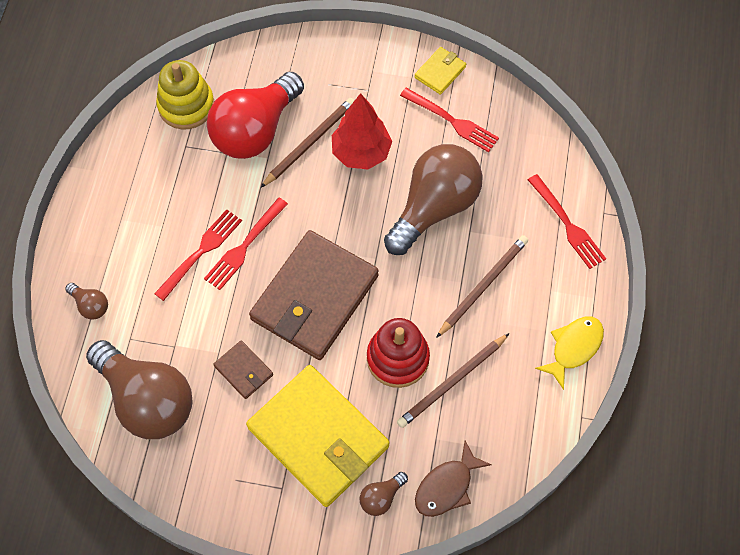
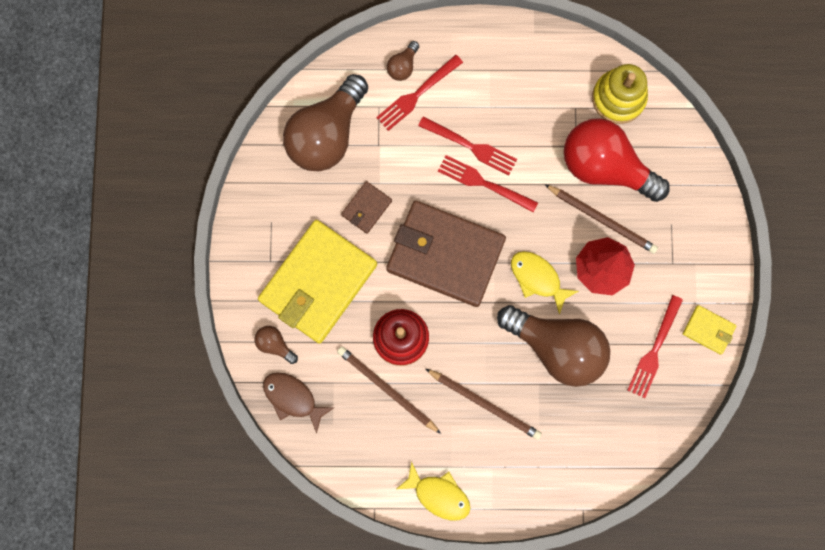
camera: 80 degrees right, 15 degrees up
red fork [528,174,606,269] -> red fork moved to [376,55,463,131]
none -> yellow fish [511,251,579,314]

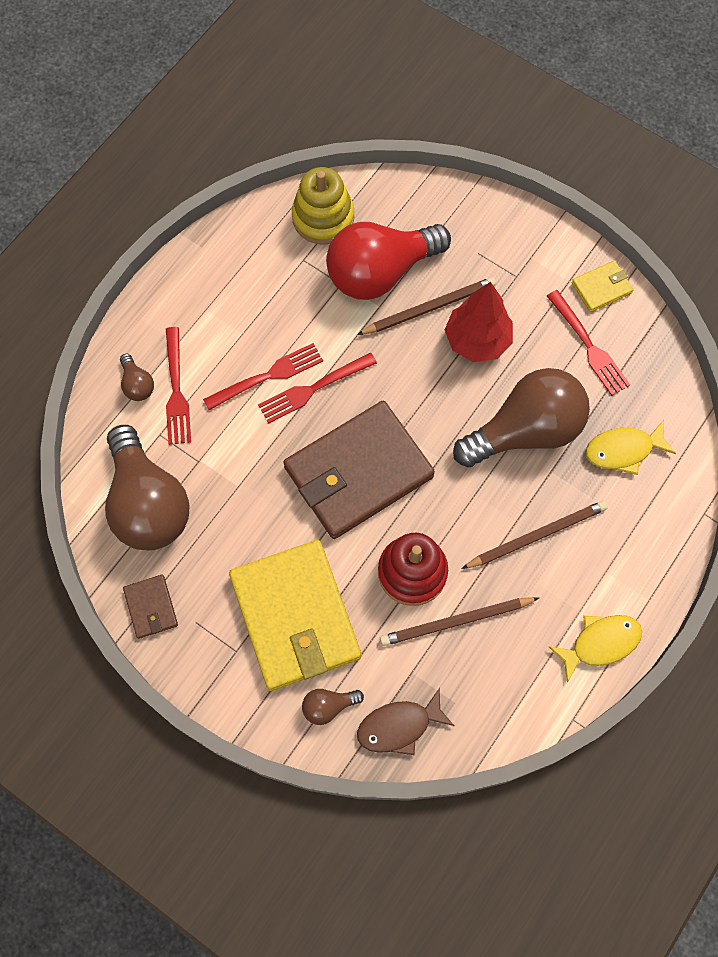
camera: 55 degrees left, 10 degrees down
brown wallet [341,181,392,234] -> brown wallet moved to [123,575,178,639]
yellow fish [511,251,579,314] -> yellow fish moved to [586,420,676,475]

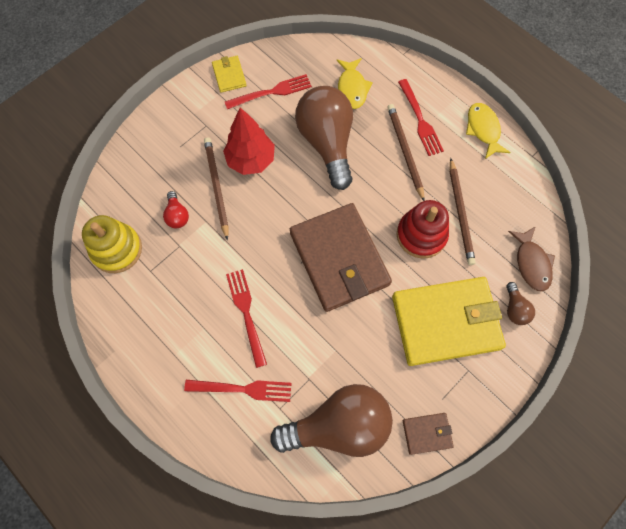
camera: 80 degrees left, 0 degrees up
brown light bulb [120,354,154,401] -> none
red fork [258,352,377,424] -> red fork moved to [398,79,444,156]
red light bulb [326,222,451,300] -> red light bulb [163,191,189,228], size x0.42

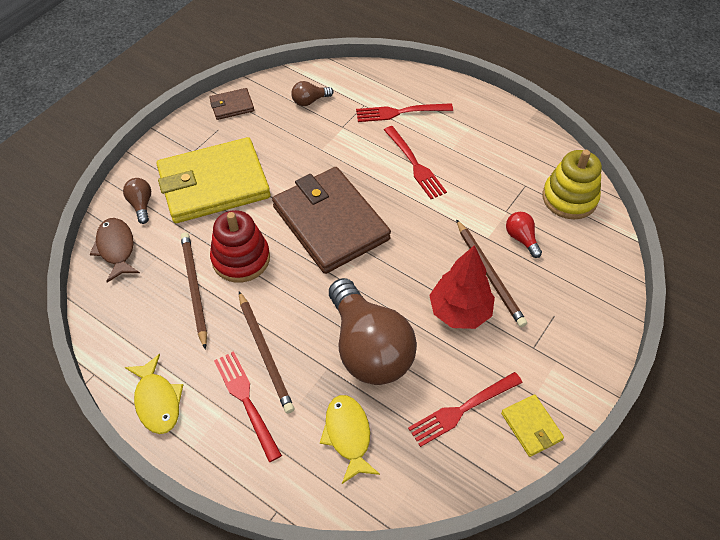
camera: 170 degrees right, 15 degrees down
brown light bulb [270,384,393,457] -> brown light bulb [291,81,333,106], size x0.42

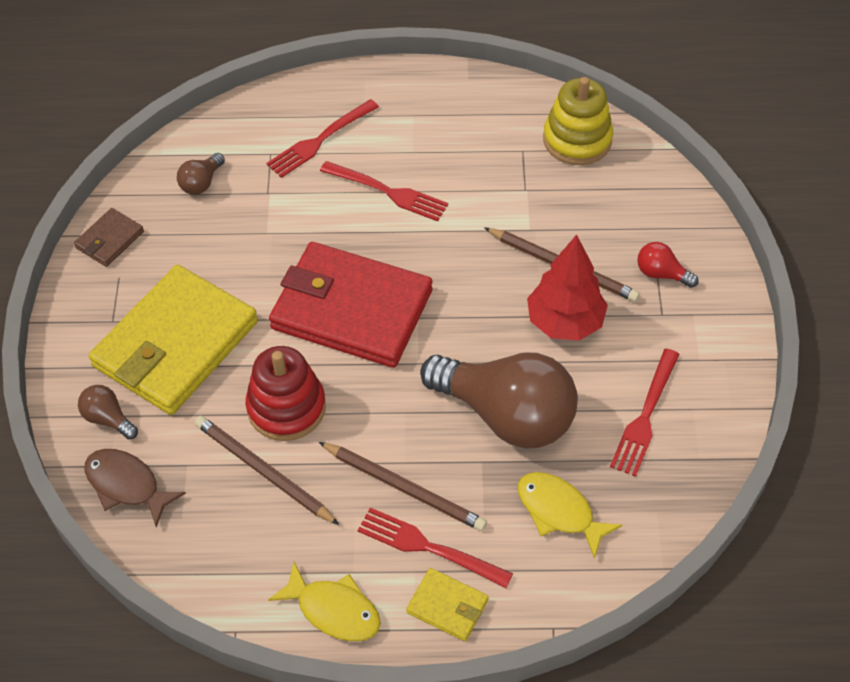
camera: 35 degrees left, 0 degrees up
brown wallet [272,167,391,274] -> red wallet [269,242,433,368]
yellow wallet [501,394,564,457] -> yellow wallet moved to [406,568,488,641]
red light bulb [506,212,542,258] -> red light bulb moved to [637,242,699,288]

